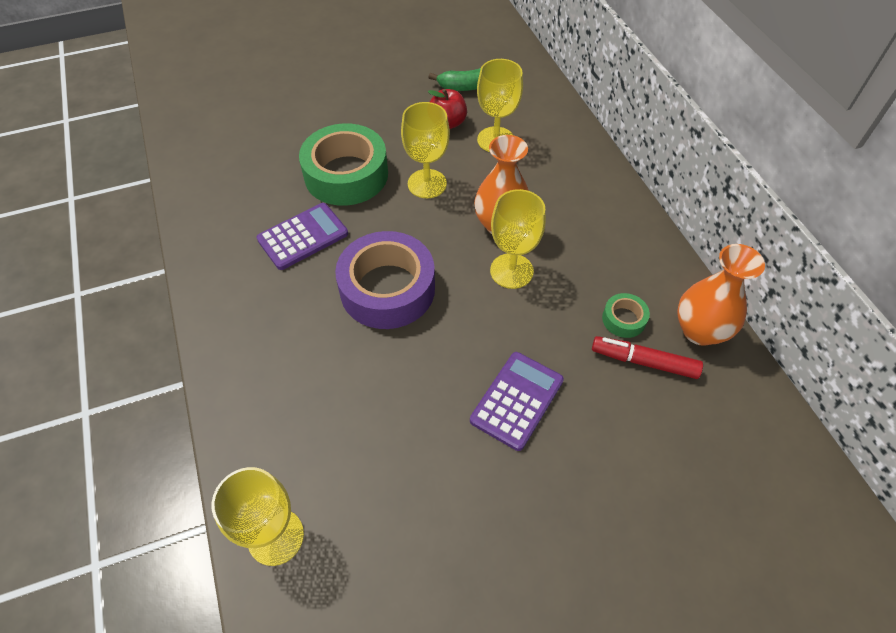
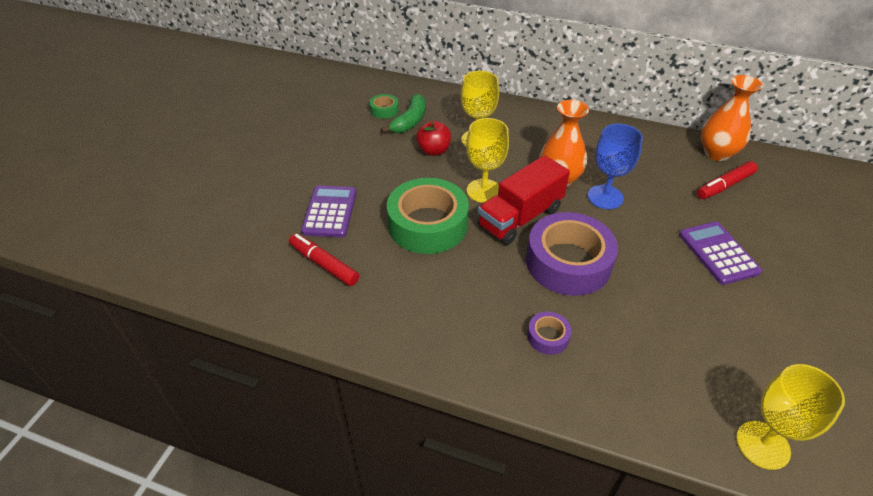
camera: 50 degrees left, 10 degrees down
purple calculator [256,203,348,270] -> purple calculator moved to [301,185,357,237]
yellow goblet [490,189,546,289] -> blue goblet [588,124,643,209]
green tape [602,293,650,338] -> green tape moved to [370,94,399,119]
none -> red marker [289,234,359,286]
none -> red truck [478,155,570,245]
none -> purple tape [527,312,572,355]

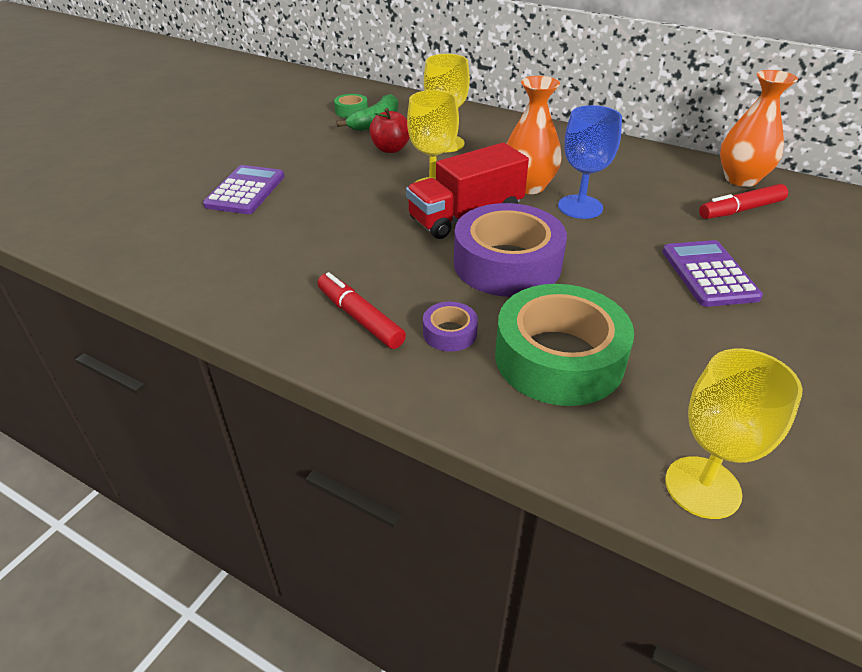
camera: 10 degrees right, 5 degrees down
red marker [289,234,359,286] -> red marker moved to [317,272,406,349]
green tape [387,178,469,254] -> green tape moved to [495,284,634,406]

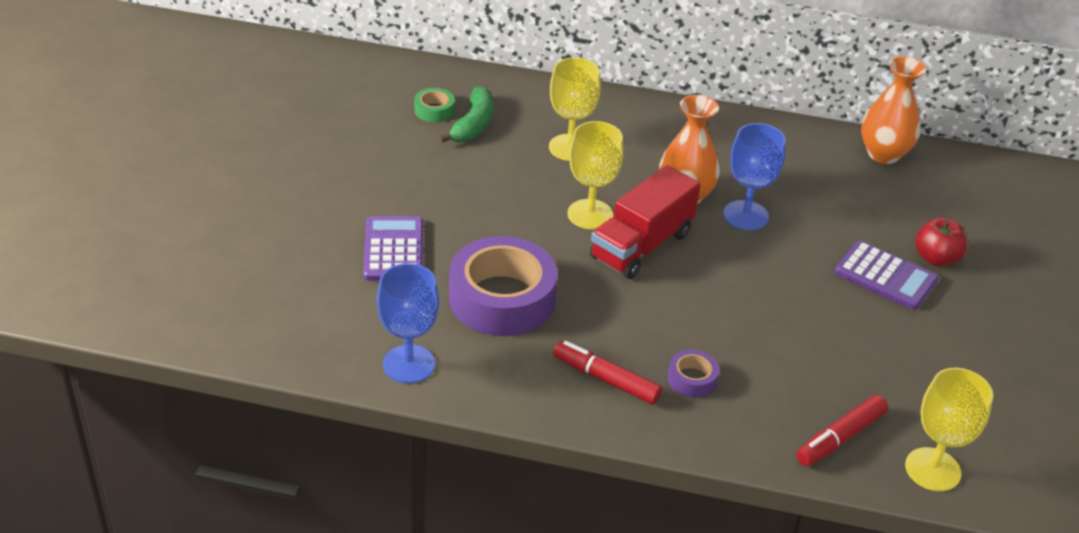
camera: 20 degrees left, 0 degrees up
red apple [369,108,410,153] -> red apple moved to [915,217,967,266]
purple tape [454,203,567,297] -> purple tape moved to [449,236,557,336]
green tape [495,284,634,406] -> none
purple calculator [662,240,763,307] -> purple calculator turned 150 degrees clockwise [834,241,939,310]
red marker [699,184,788,219] -> red marker moved to [796,395,888,466]
none -> blue goblet [377,263,439,383]

